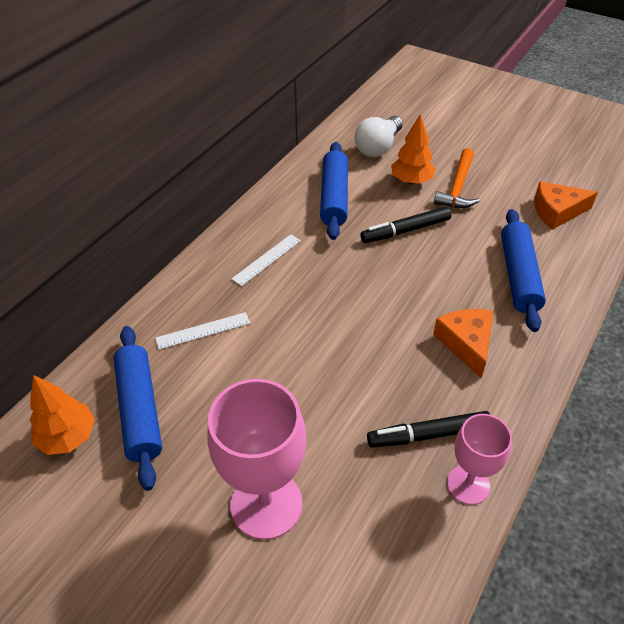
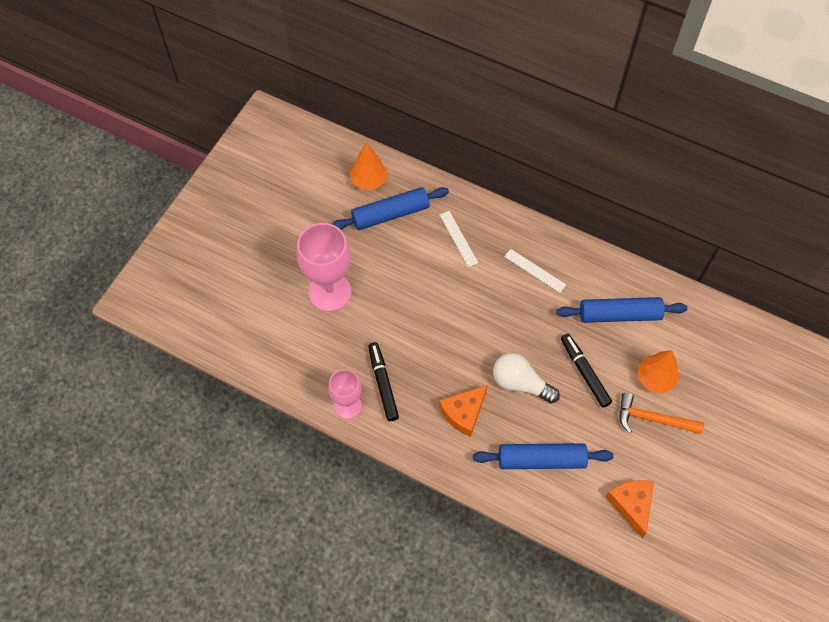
camera: 85 degrees right, 15 degrees up
white light bulb [354,116,403,157] -> white light bulb moved to [493,353,560,404]
orange cheese [433,309,493,378] -> orange cheese turned 150 degrees clockwise [439,385,488,437]

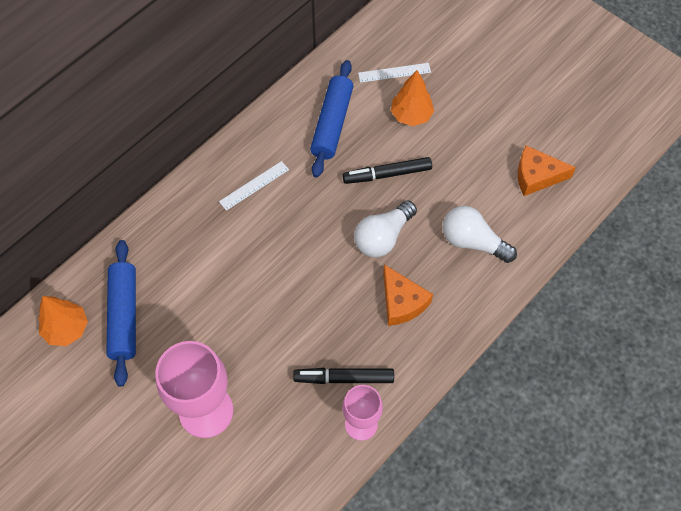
camera: 75 degrees left, 0 degrees up
white ruler [440,211,478,267] -> white ruler moved to [358,63,431,83]
blue rolling pin [473,443,613,469] -> white light bulb [443,206,517,263]
orange hammer [619,393,704,434] -> none

